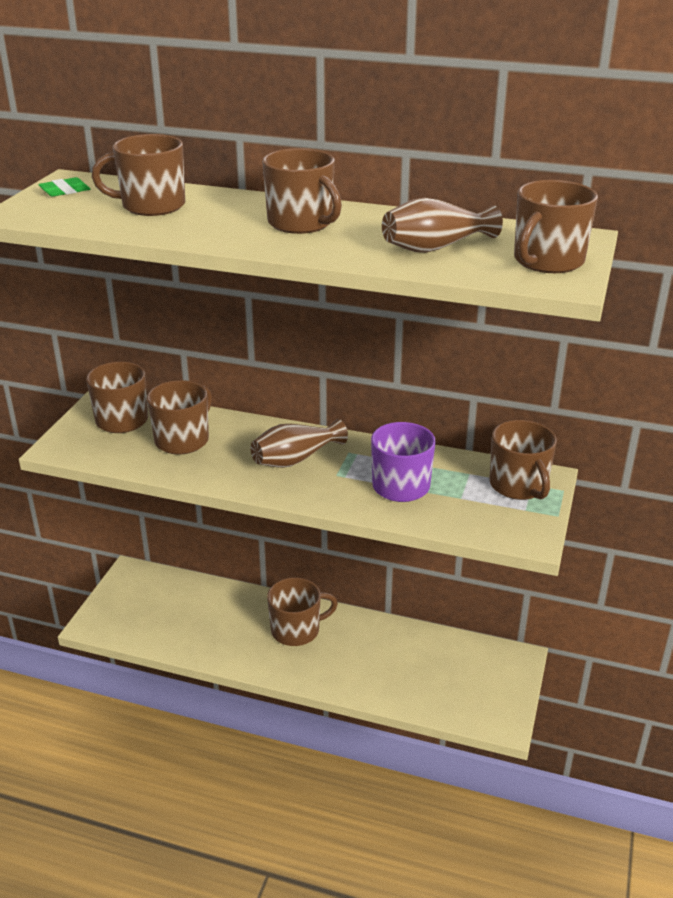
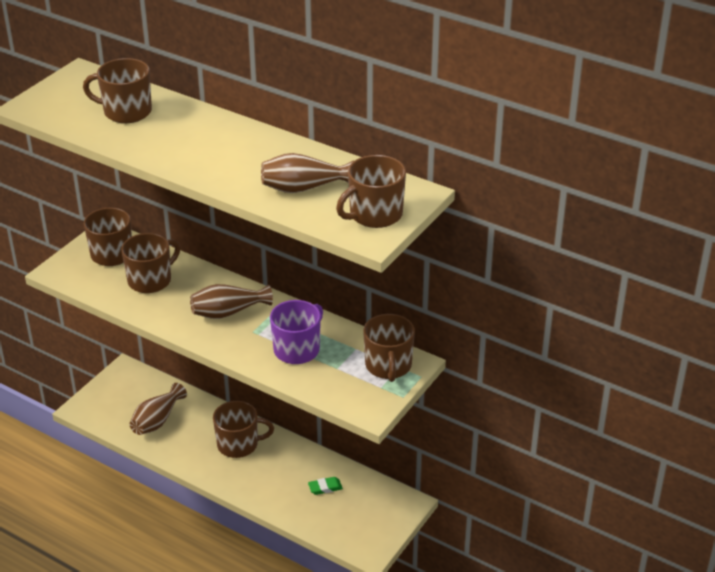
camera: 15 degrees right, 5 degrees up
green eraser [38,177,90,197] -> green eraser moved to [308,477,343,495]
brown mug [262,148,342,234] -> none
none -> brown vase [130,383,187,435]

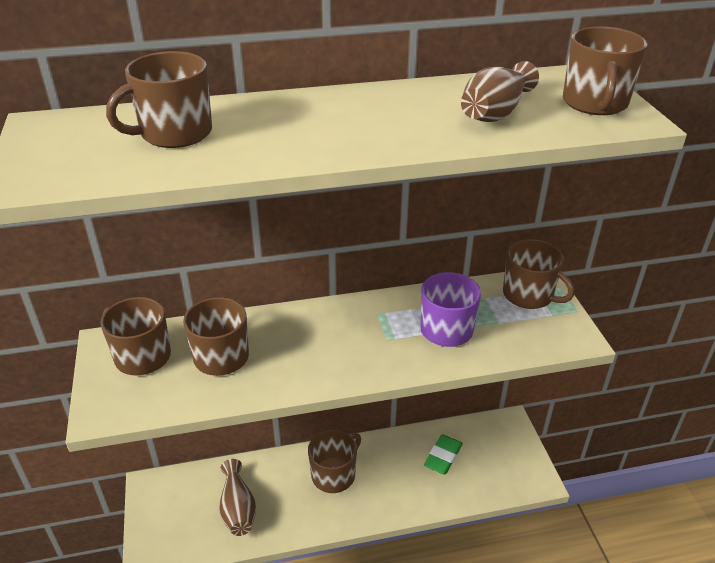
camera: 45 degrees left, 0 degrees up
brown vase [190,284,273,319] -> none
green eraser [308,477,343,495] -> green eraser [424,434,463,475], size x1.52

